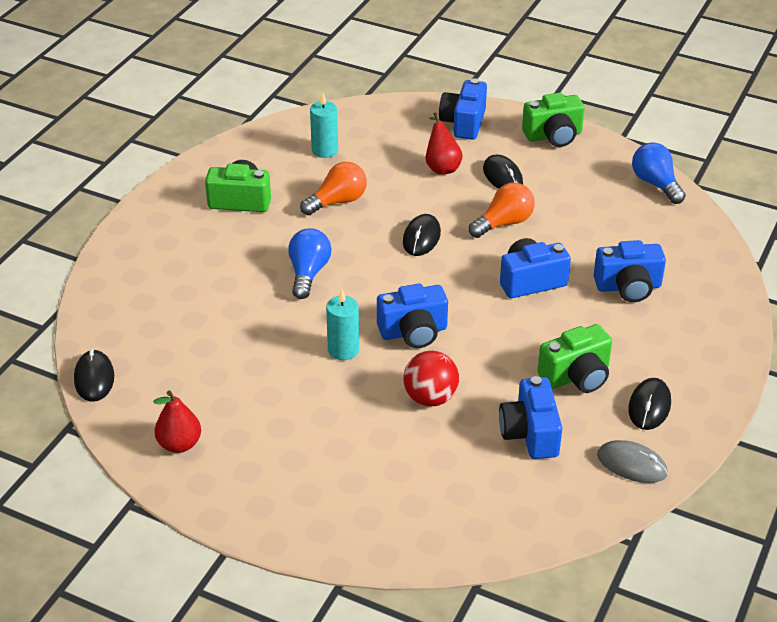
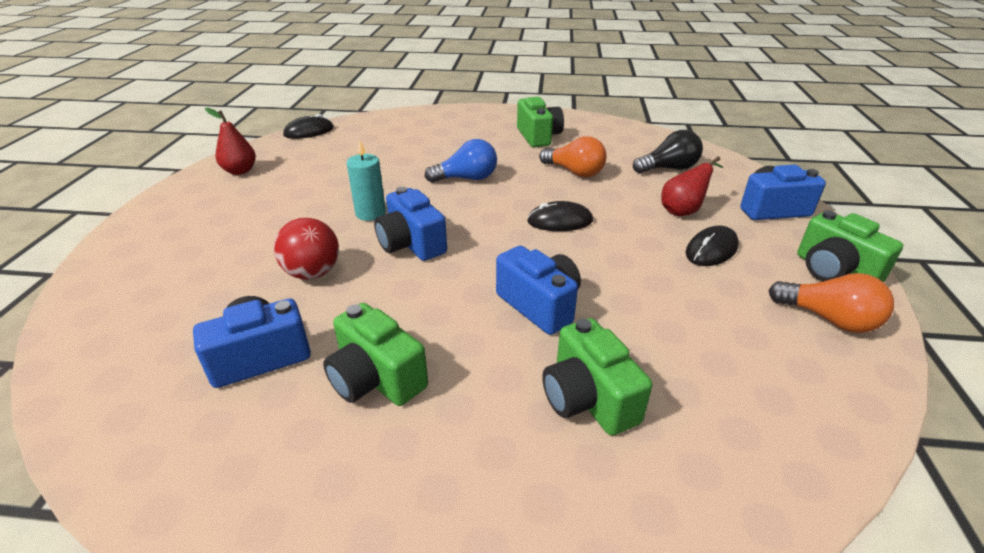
camera: 70 degrees right, 5 degrees down
turquoise candle [310,93,338,158] -> none
orange light bulb [469,183,535,238] -> orange light bulb moved to [768,273,894,333]
blue camera [593,240,666,302] -> green camera [542,318,652,436]
grey mouse [597,440,668,483] -> none
black mouse [628,378,671,430] -> none
blue light bulb [632,142,686,204] -> none
none -> black light bulb [633,130,703,174]

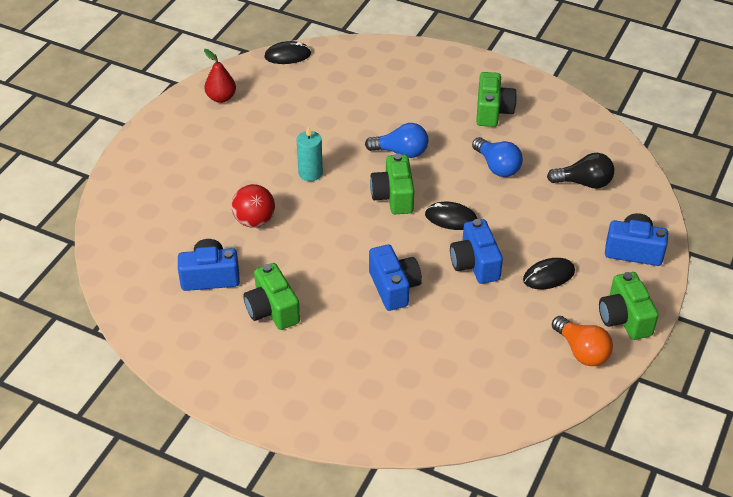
camera: 20 degrees right, 10 degrees up
blue camera [374,187,447,261] -> blue camera moved to [450,219,503,284]
orange light bulb [539,136,606,177] -> blue light bulb [472,137,523,177]
green camera [542,318,652,436] -> green camera moved to [370,153,414,214]
red pear [661,156,724,216] -> none

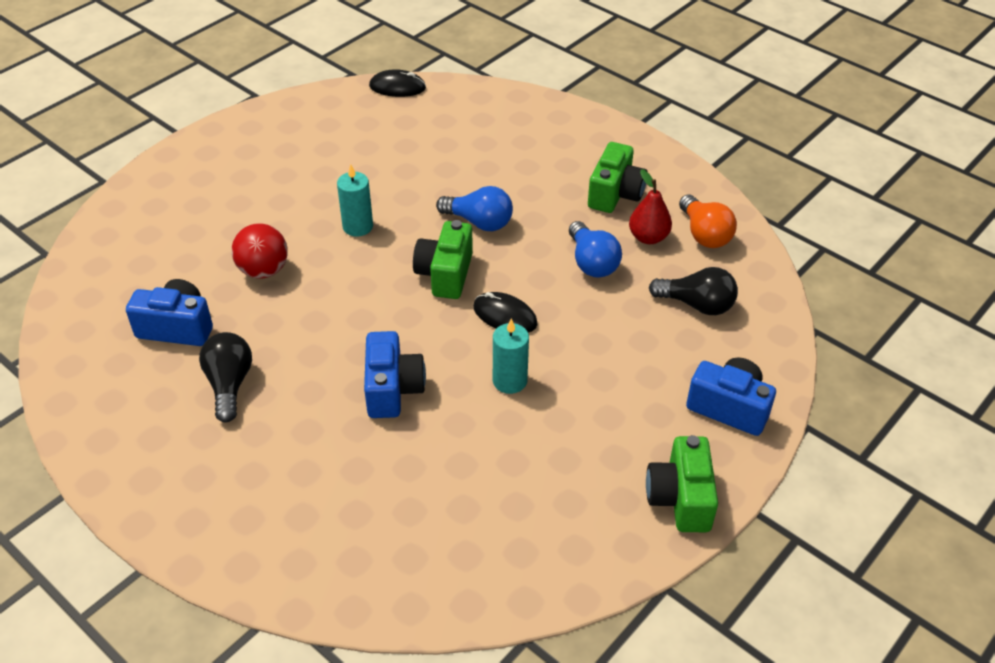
camera: 15 degrees right, 0 degrees up
red pear [204,49,236,103] -> red pear moved to [629,169,672,244]
green camera [243,263,300,330] -> black light bulb [199,332,252,422]
blue camera [450,219,503,284] -> turquoise candle [493,319,529,394]
black mouse [523,258,575,289] -> none
orange light bulb [552,316,613,366] -> orange light bulb moved to [679,195,737,248]

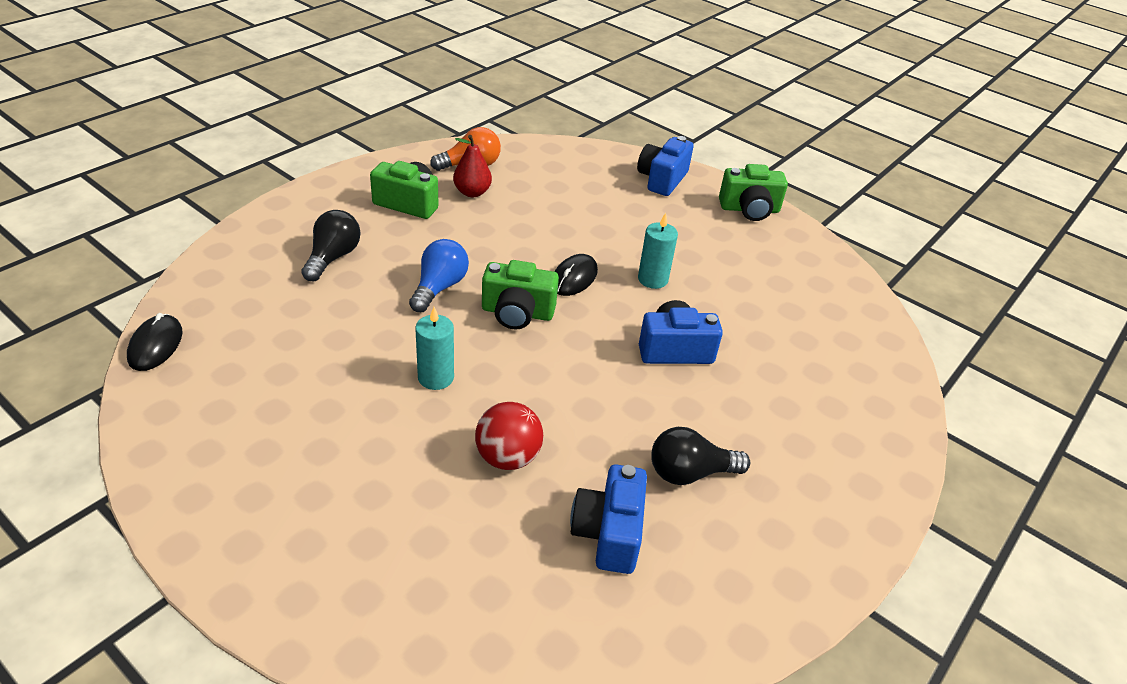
camera: 95 degrees left, 5 degrees down
blue light bulb [569,221,622,278] -> none
black light bulb [649,267,738,315] -> black light bulb moved to [301,210,361,281]

